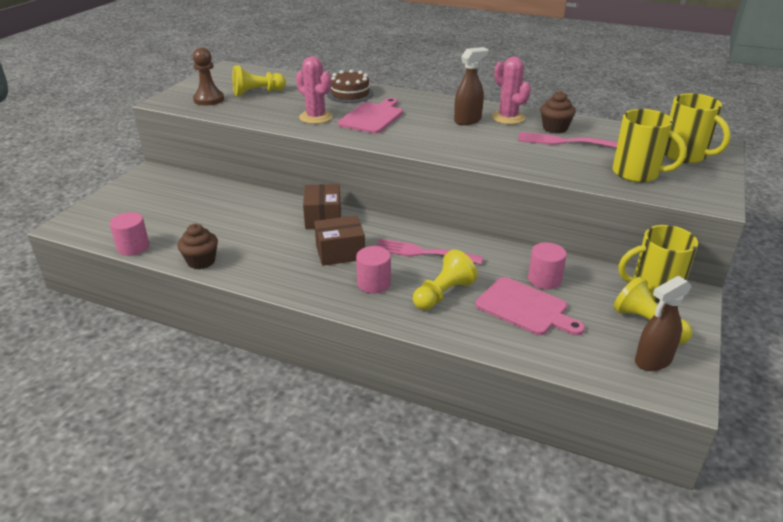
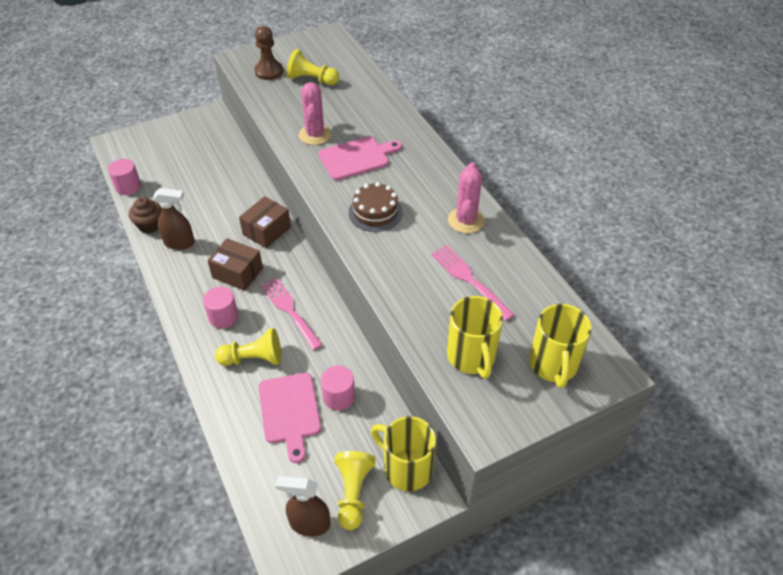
camera: 40 degrees right, 15 degrees up
brown cake [327,69,374,103] -> brown cake moved to [349,182,403,232]
brown spray bottle [454,47,488,125] -> brown spray bottle moved to [153,188,195,250]
brown cupcake [540,91,576,134] -> none

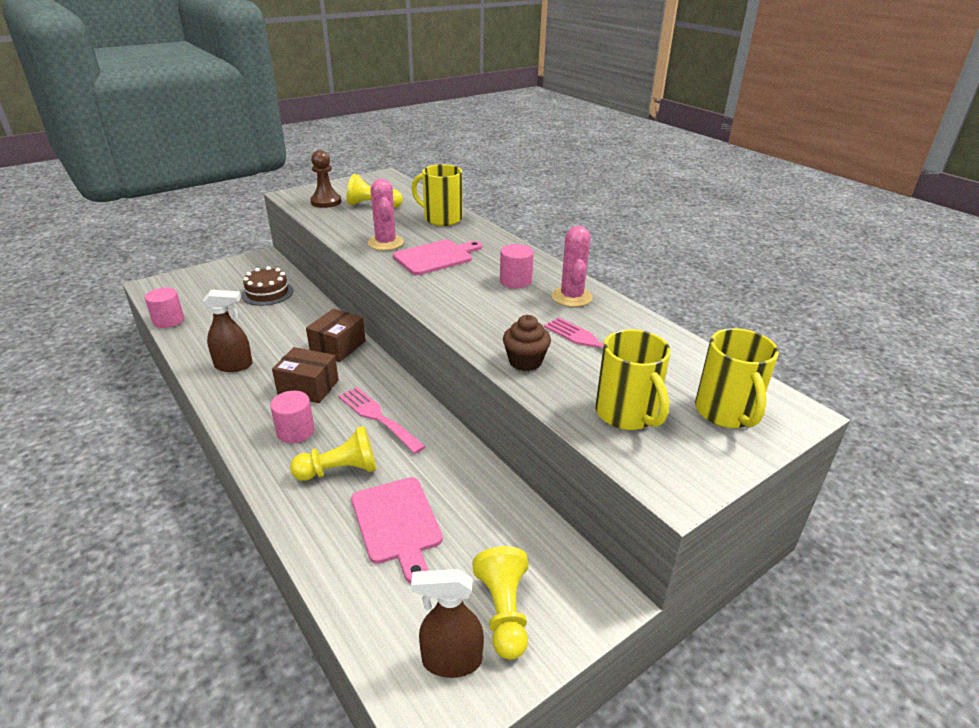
camera: 10 degrees left, 15 degrees down
brown cupcake [129,197,162,233] -> brown cupcake moved to [503,315,551,371]
pink cylinder [321,366,355,411] -> pink cylinder moved to [500,244,534,288]
brown cake [349,182,403,232] -> brown cake moved to [241,266,293,306]
yellow mug [371,416,436,491] -> yellow mug moved to [411,164,462,226]

